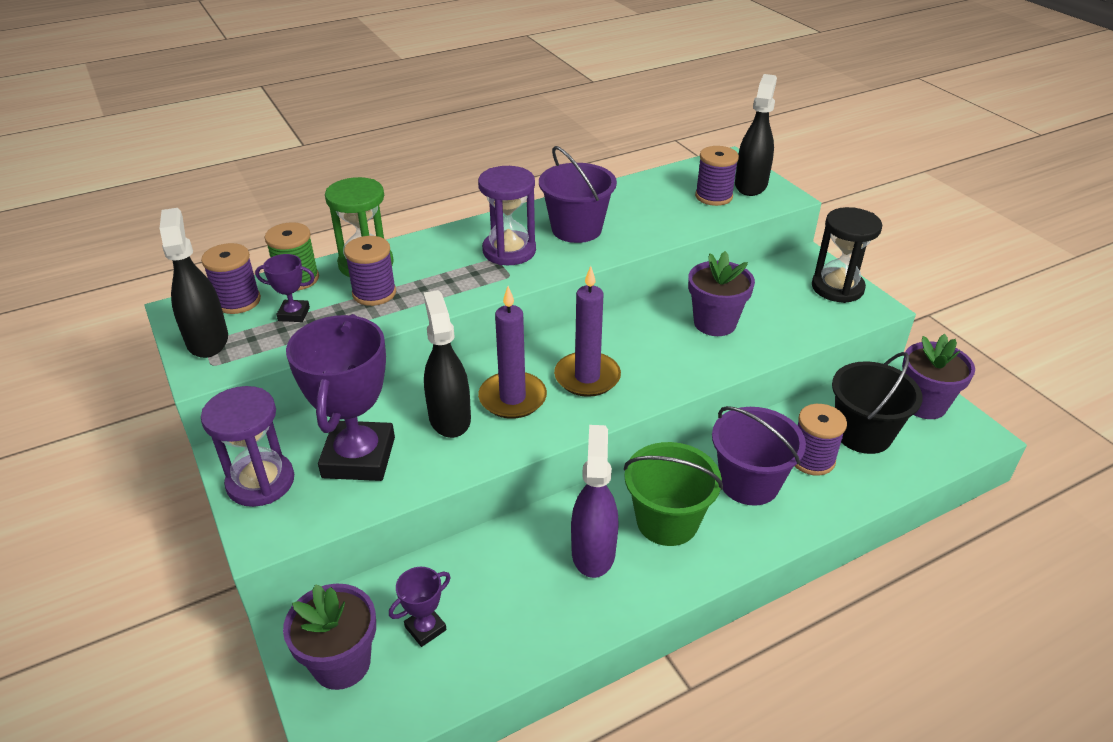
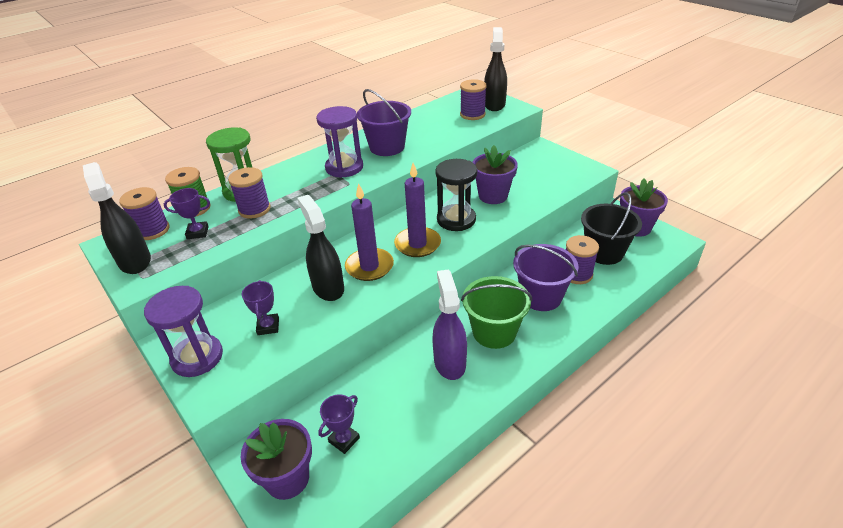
camera: 10 degrees left, 0 degrees up
purple trophy [286,314,395,481] -> purple trophy [242,280,279,335], size x0.45
black hourglass [812,207,882,303] -> black hourglass moved to [435,159,477,231]

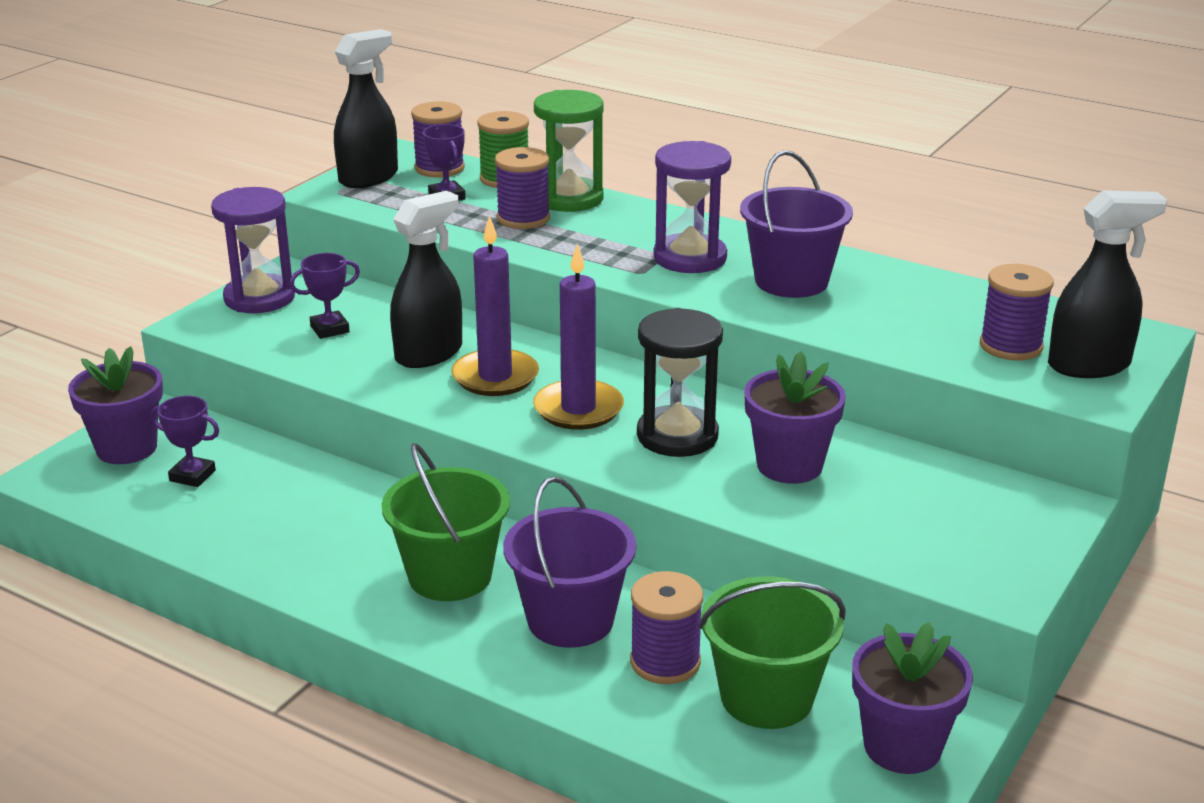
camera: 70 degrees right, 10 degrees down
purple spray bottle [432,270,467,380] -> none
black bucket [581,192,642,265] -> green bucket [699,576,846,729]

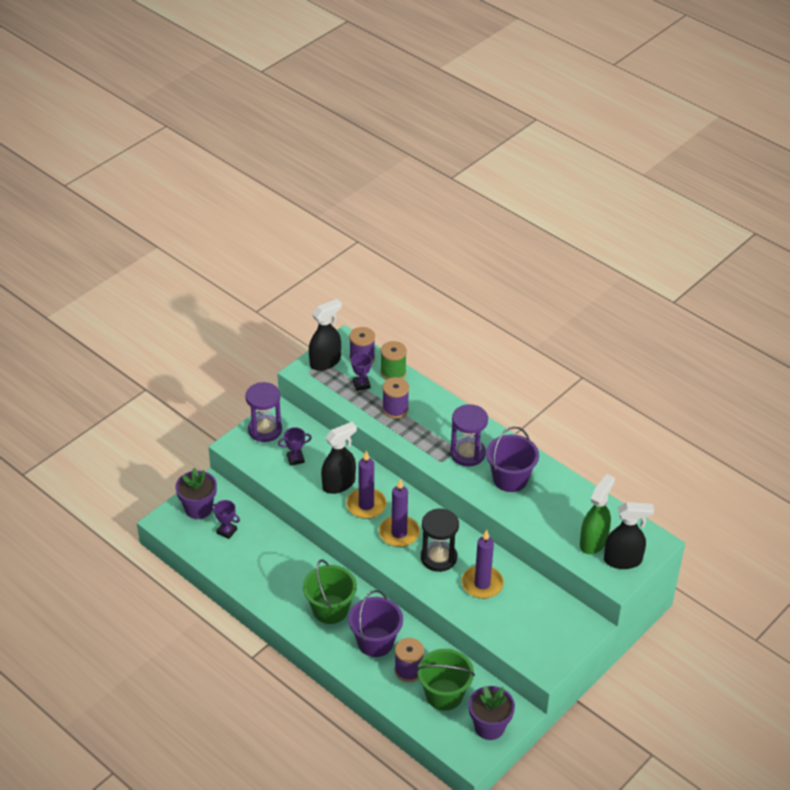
camera: 10 degrees right, 15 degrees up
green hourglass [534,90,603,212] -> none
purple flower pot [744,351,846,484] -> purple candle [462,530,504,599]
purple spool [980,264,1054,361] -> green spray bottle [580,474,615,554]

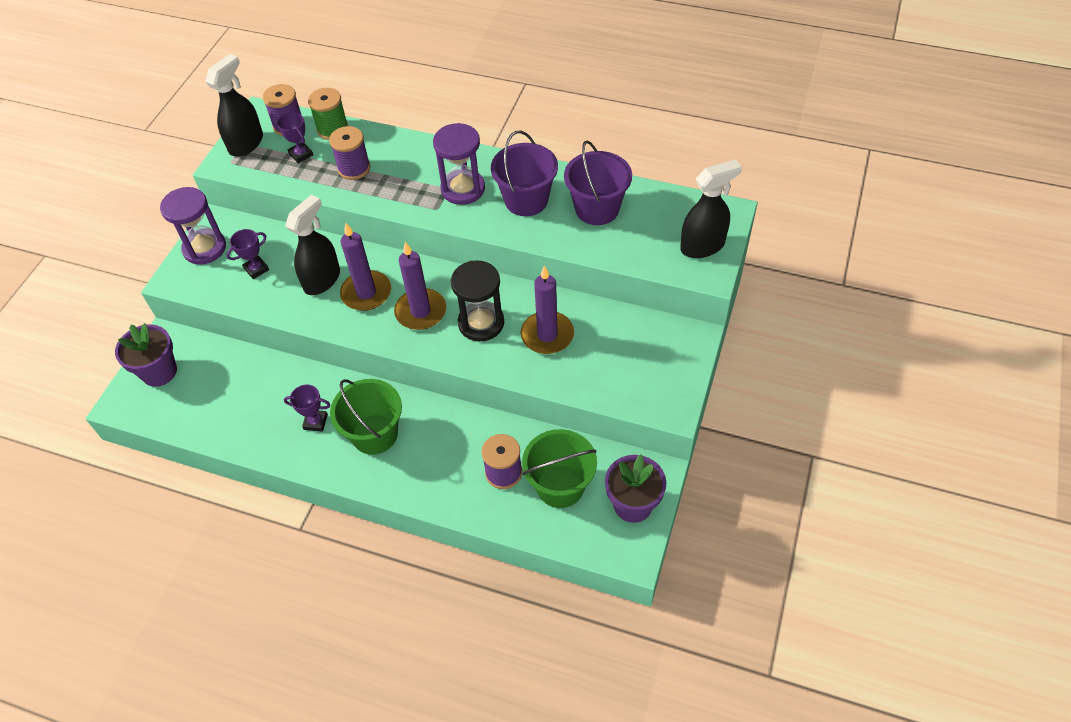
camera: 20 degrees left, 10 degrees up
purple trophy [211,500,240,539] -> purple trophy moved to [284,385,330,432]
purple bucket [348,590,403,657] -> purple bucket moved to [564,140,632,225]
green spray bottle [580,474,615,554] -> none

